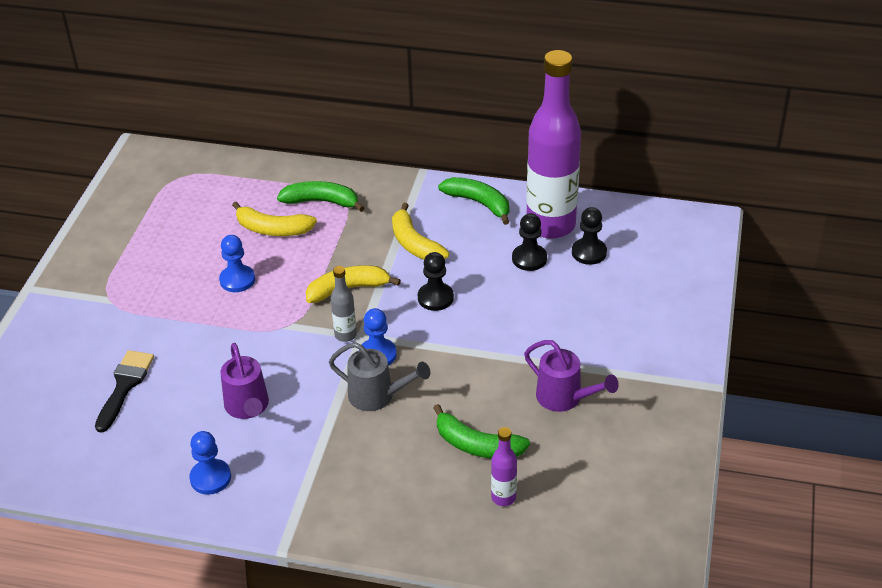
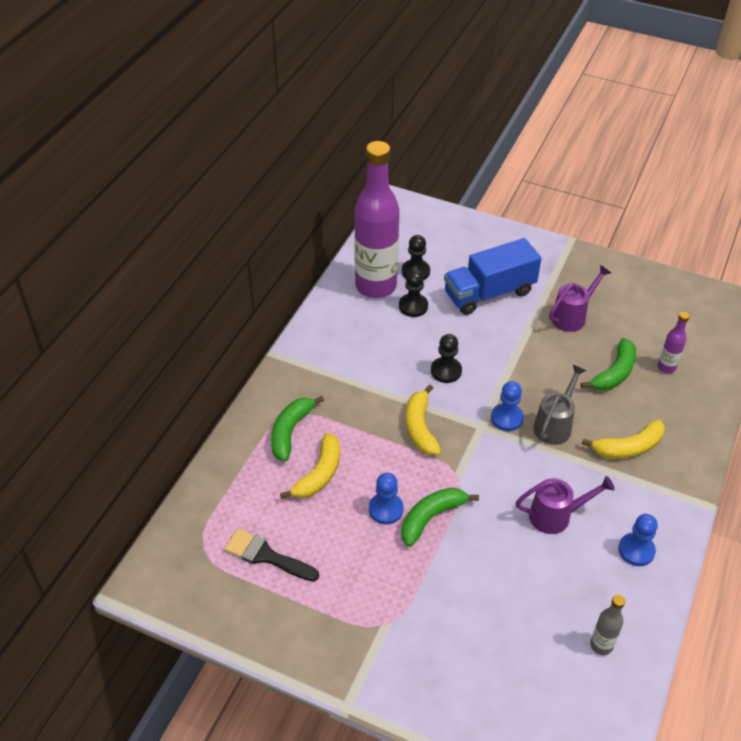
camera: 80 degrees left, 5 degrees up
black brush [95,350,154,433] -> black brush moved to [224,529,319,581]
grey bottle [331,266,357,342] -> grey bottle moved to [590,595,625,655]
yellow banana [392,203,449,260] -> yellow banana moved to [582,419,665,459]
green banana [438,177,509,225] -> green banana moved to [401,488,479,547]
none -> blue truck [444,238,542,315]

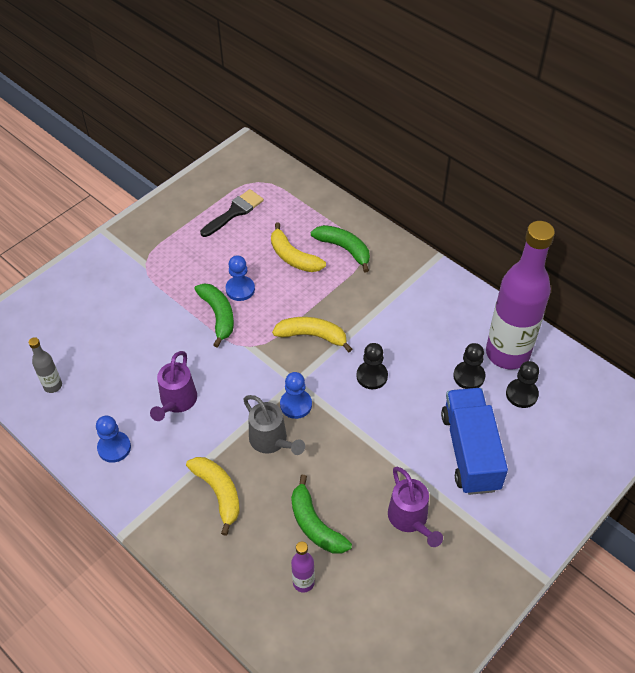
camera: 110 degrees right, 5 degrees up
yellow banana [582,419,665,459] -> yellow banana turned 150 degrees clockwise [186,457,240,536]

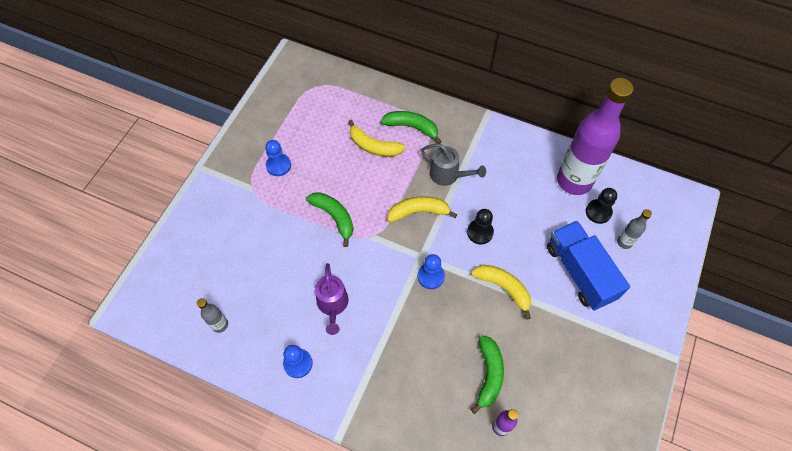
camera: 20 degrees left, 10 degrees up
yellow banana [186,457,240,536] -> yellow banana moved to [471,265,531,320]
black brush [200,189,264,237] -> none
blue pawn [225,255,255,301] -> blue pawn moved to [265,140,291,176]
grey watering can [243,395,305,455] -> grey watering can moved to [421,144,486,186]
green banana [291,475,352,554] -> green banana turned 120 degrees counterclockwise [471,335,504,414]
purple watering can [388,467,443,547] -> none
black pawn [453,343,486,389] -> none
none -> grey bottle [617,209,652,249]

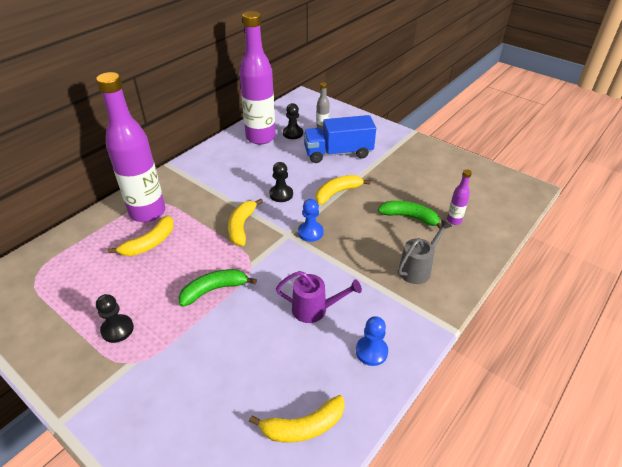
camera: 75 degrees left, 20 degrees down
grey bottle [197,298,228,333] -> yellow banana [249,395,345,443]
blue pawn [265,140,291,176] -> black pawn [96,294,134,343]
green banana [381,111,442,144] -> purple bottle [96,72,165,222]
grey watering can [421,144,486,186] -> grey watering can moved to [398,219,452,284]

